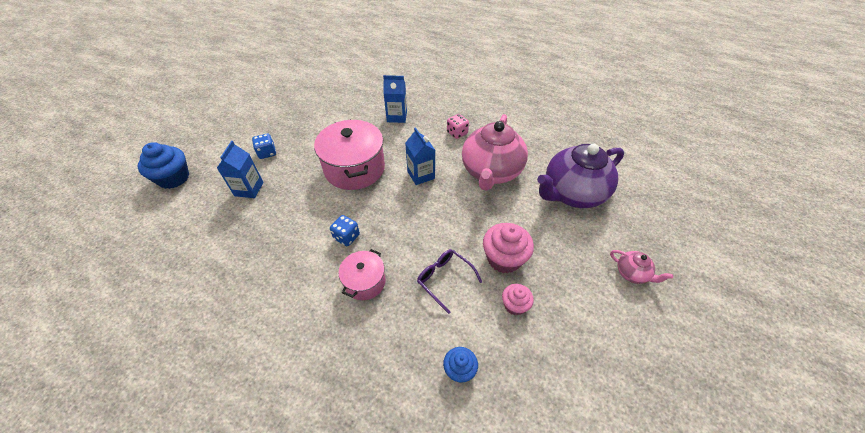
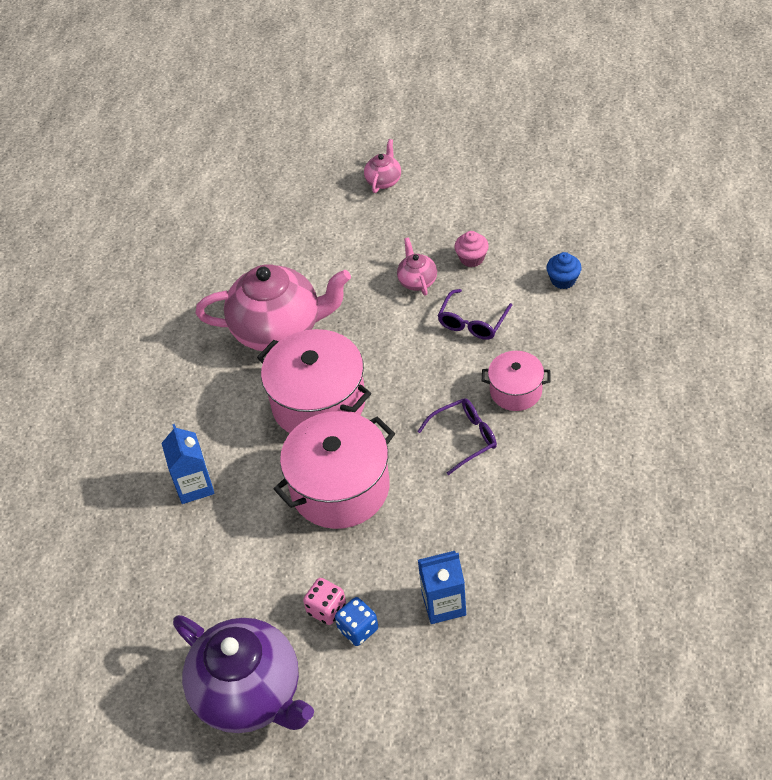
camera: 105 degrees left, 0 degrees up
blue cupcake [138,142,189,189] -> none
blue dice [330,215,360,246] -> purple glasses [418,398,497,475]
blue carton [405,127,435,185] -> pink pot [257,329,371,433]
pink dice [447,114,469,139] -> pink dice moved to [303,578,346,625]
pink cupcake [483,223,534,273] -> pink teapot [397,237,437,296]
purple teapot [537,144,624,208] -> purple teapot moved to [173,615,314,733]

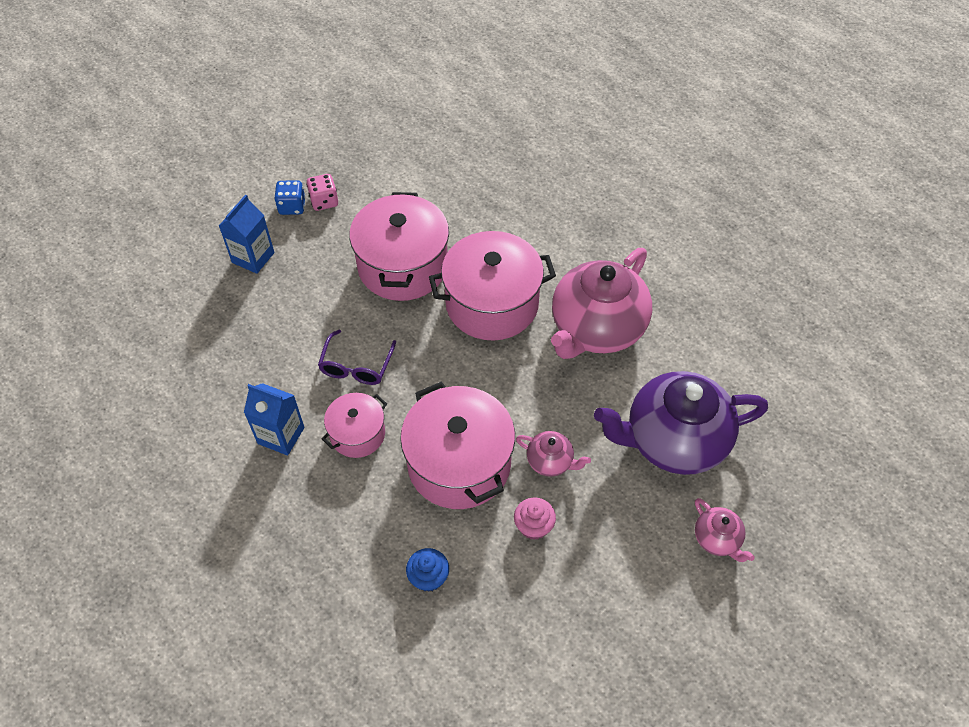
camera: 125 degrees right, 5 degrees up
blue carton [162,424,215,504] -> blue carton moved to [244,383,305,455]
purple teapot [173,615,314,733] -> purple teapot moved to [594,371,768,475]
purple glasses [438,289,512,340] -> pink pot [400,382,515,509]

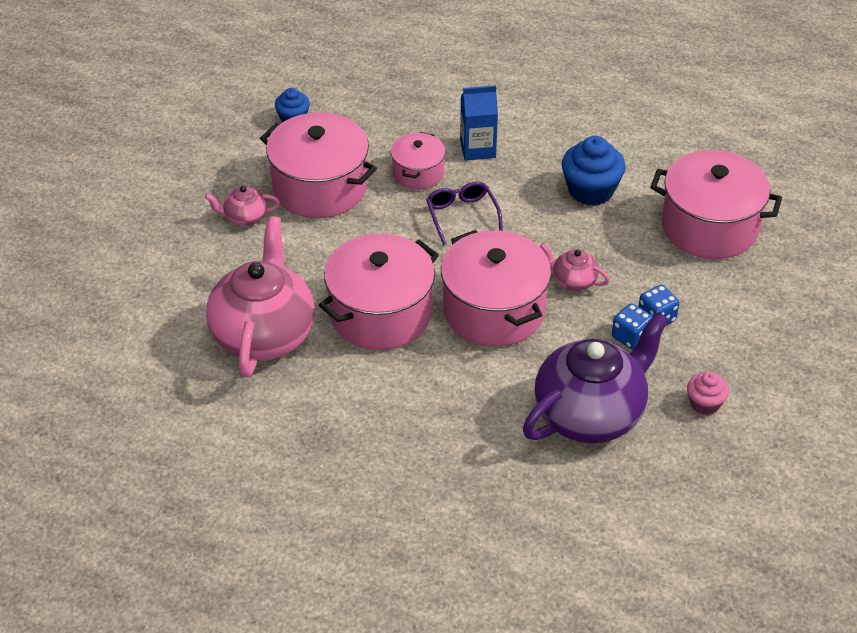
camera: 150 degrees right, 10 degrees down
blue carton [219,194,274,274] -> none
pink dice [306,174,338,211] -> blue dice [612,303,653,350]
pink cupcake [514,498,556,540] -> pink cupcake moved to [687,371,729,415]
purple teapot [594,371,768,475] -> purple teapot moved to [523,312,669,443]
pink teapot [695,498,755,562] -> pink teapot moved to [540,243,610,291]
none -> blue cupcake [562,136,626,206]
none -> pink pot [650,150,782,259]

